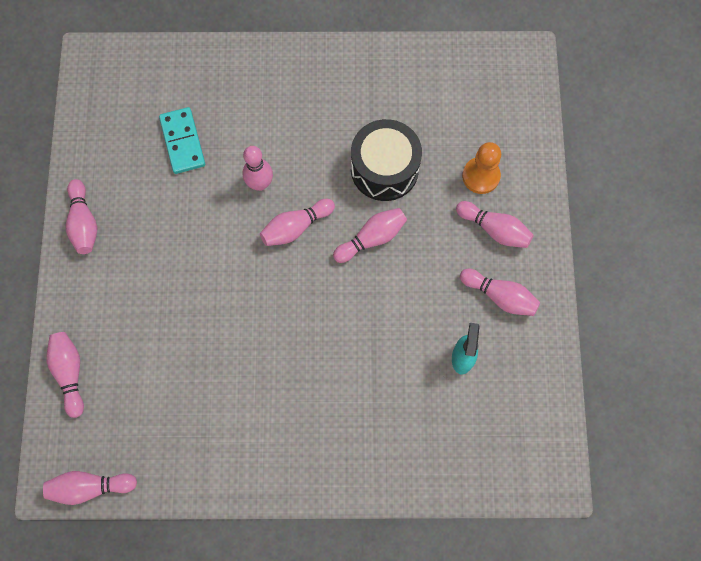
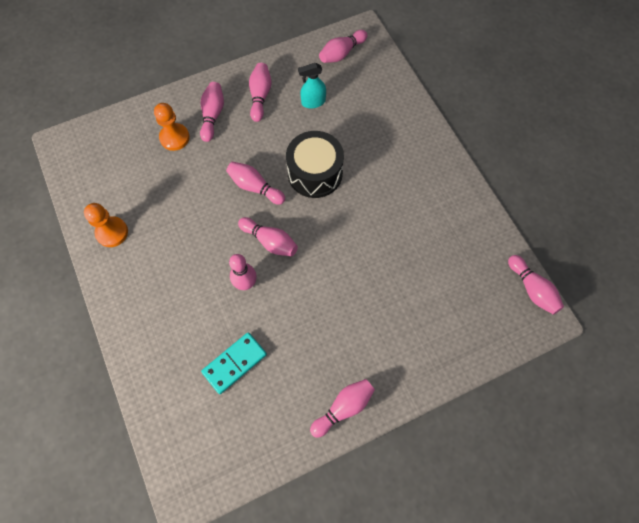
camera: 115 degrees left, 5 degrees down
pink bowling pin [46,332,84,418] -> pink bowling pin moved to [319,30,367,63]
black drum [351,119,422,201] -> black drum moved to [286,131,344,198]
none -> orange pawn [84,203,128,247]

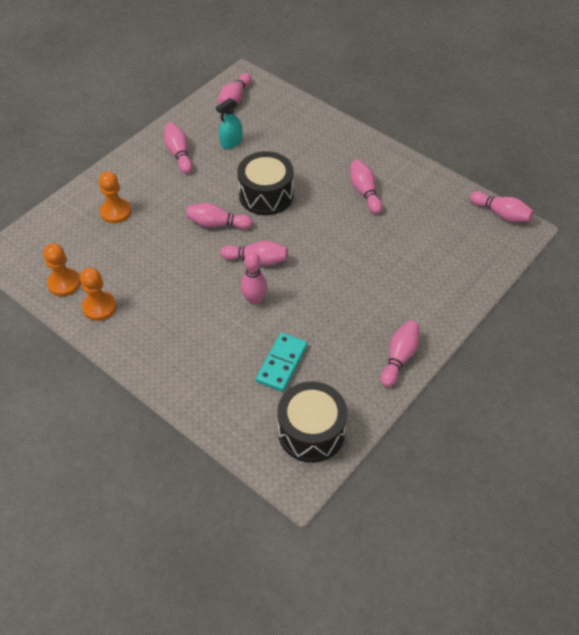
camera: 25 degrees left, 15 degrees down
pink bowling pin [200,82,224,142] -> pink bowling pin moved to [350,160,383,214]
none -> orange pawn [43,243,81,296]
none -> black drum [277,381,347,463]

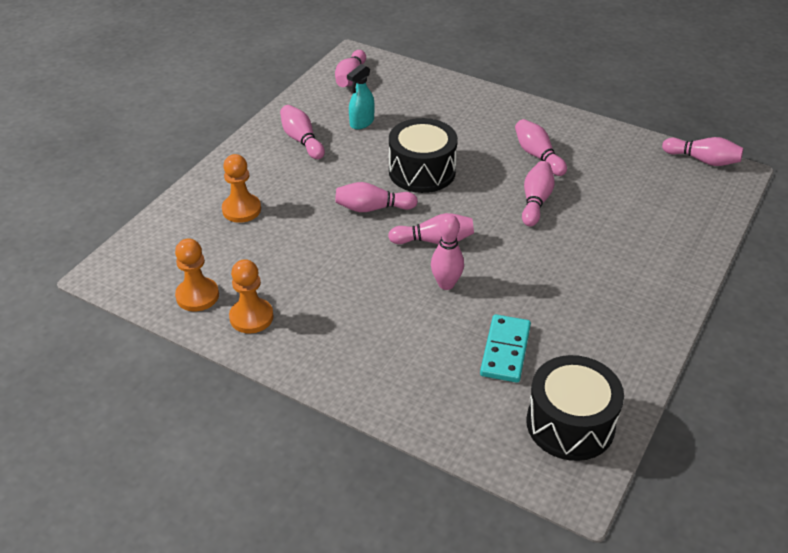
camera: 10 degrees left, 10 degrees down
pink bowling pin [380,321,419,387] -> pink bowling pin moved to [522,161,555,226]

